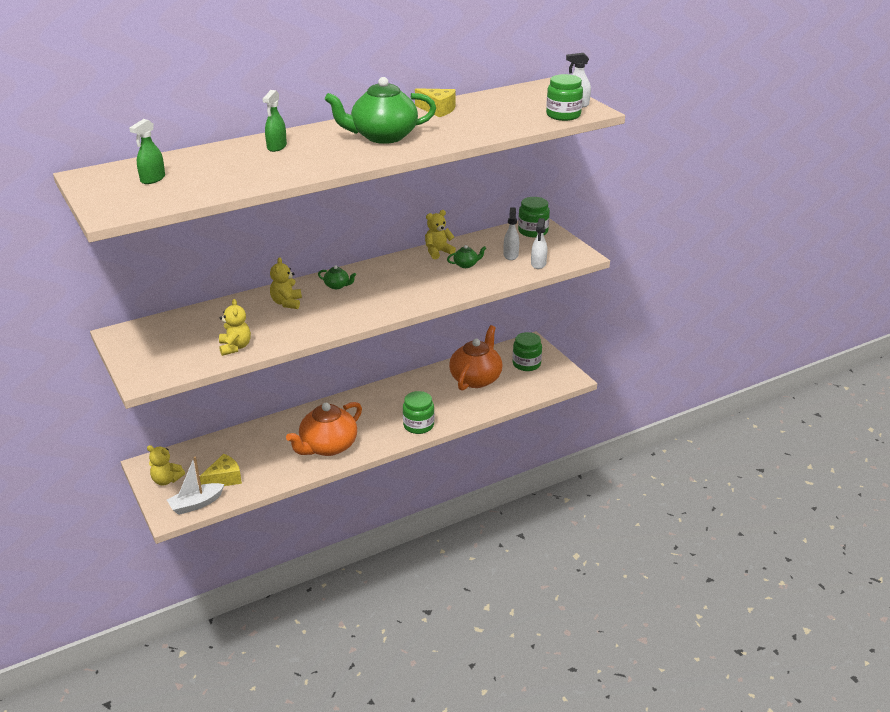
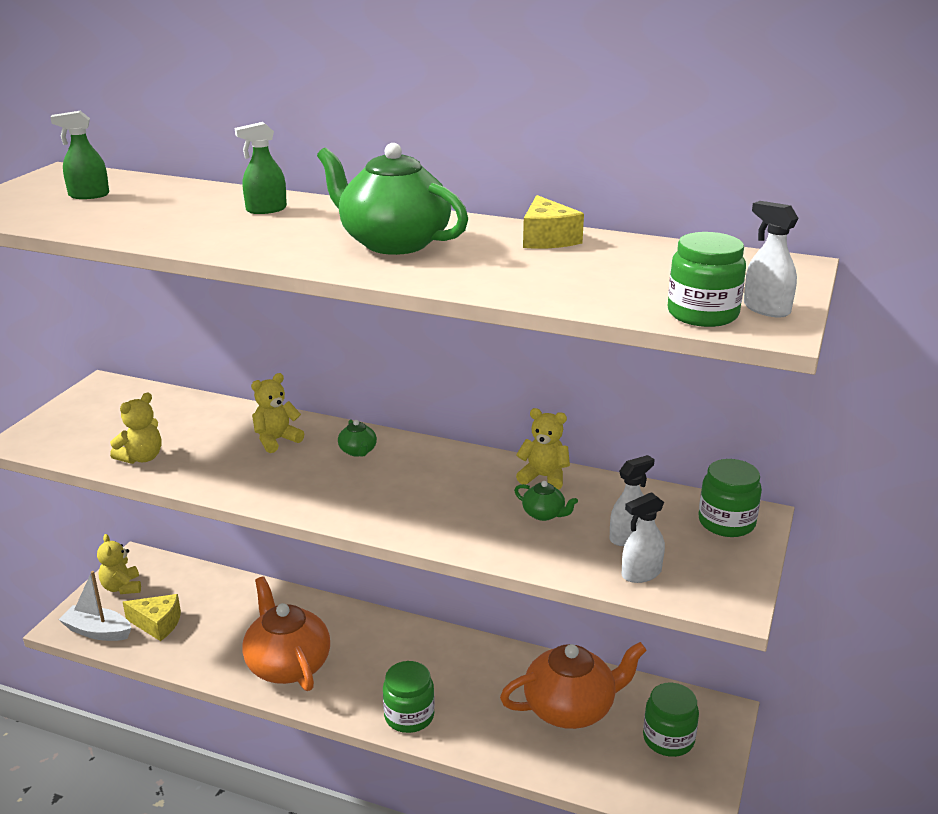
camera: 50 degrees right, 5 degrees down
orange teapot [286,402,362,456] -> orange teapot turned 60 degrees clockwise [242,576,330,691]

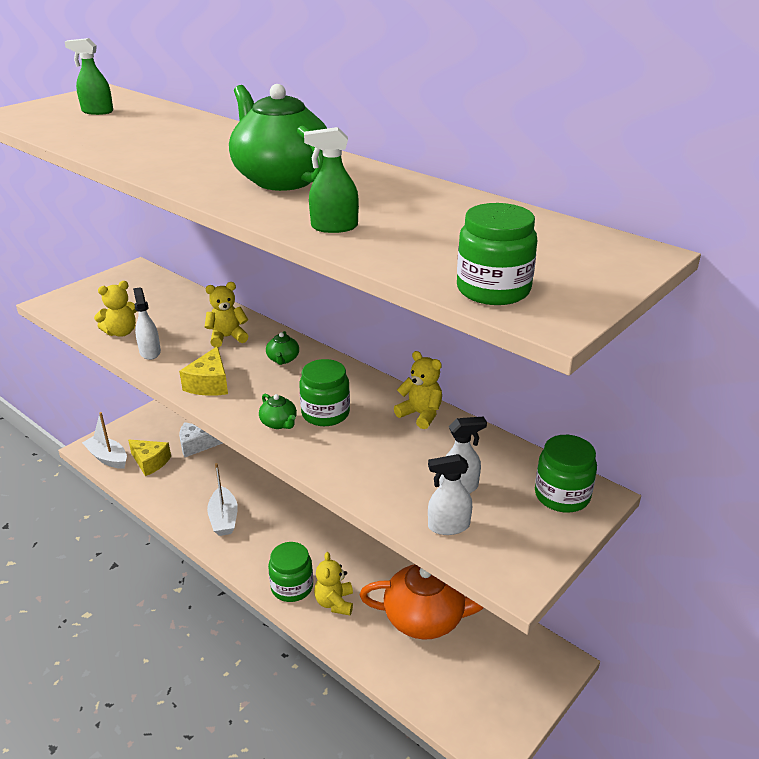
camera: 20 degrees right, 5 degrees up
yellow teddy bear [97,534,141,594] -> yellow teddy bear moved to [314,552,353,615]
green spray bottle [235,122,287,214] -> green spray bottle moved to [304,127,359,233]
orange teapot [242,576,330,691] -> white boat [207,463,238,536]
green teapot [514,481,578,521] -> green teapot moved to [259,394,297,429]
yellow cheese [523,195,584,249] -> yellow cheese moved to [179,346,228,396]
green jar [643,682,699,757] -> green jar moved to [299,359,350,426]
white spray bottle [744,201,798,317] -> white spray bottle moved to [133,287,161,360]
none -> white cheese [179,422,223,457]

